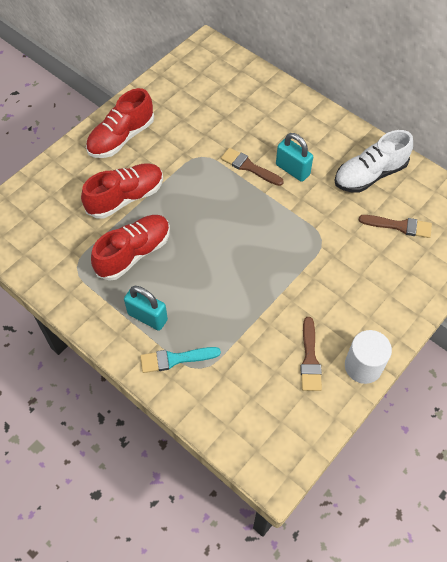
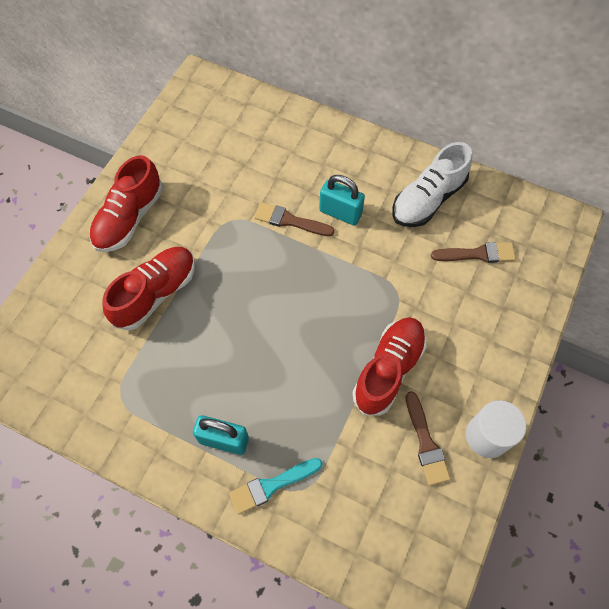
camera: 15 degrees left, 5 degrees up
red shoe [91,215,170,281] -> red shoe moved to [352,317,426,416]

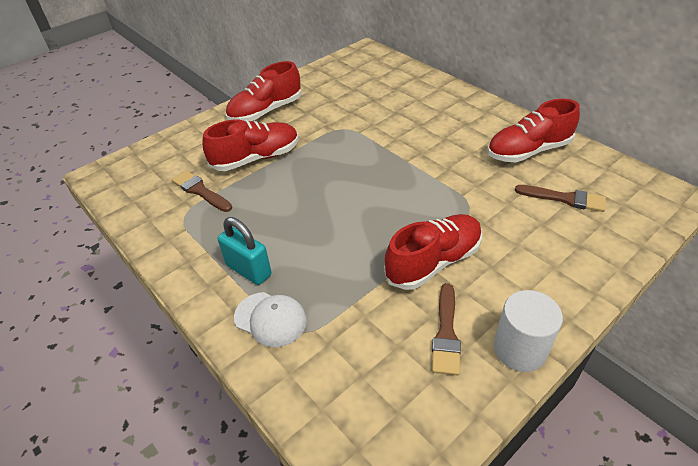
camera: 25 degrees right, 20 degrees down
turquoise brush [229,458,323,515] -> white cap [234,292,307,347]
brown brush [254,202,335,236] -> brown brush moved to [172,170,232,212]
turquoise padlock [319,175,365,226] -> none
white shoe [392,142,472,227] -> red shoe [487,99,580,162]

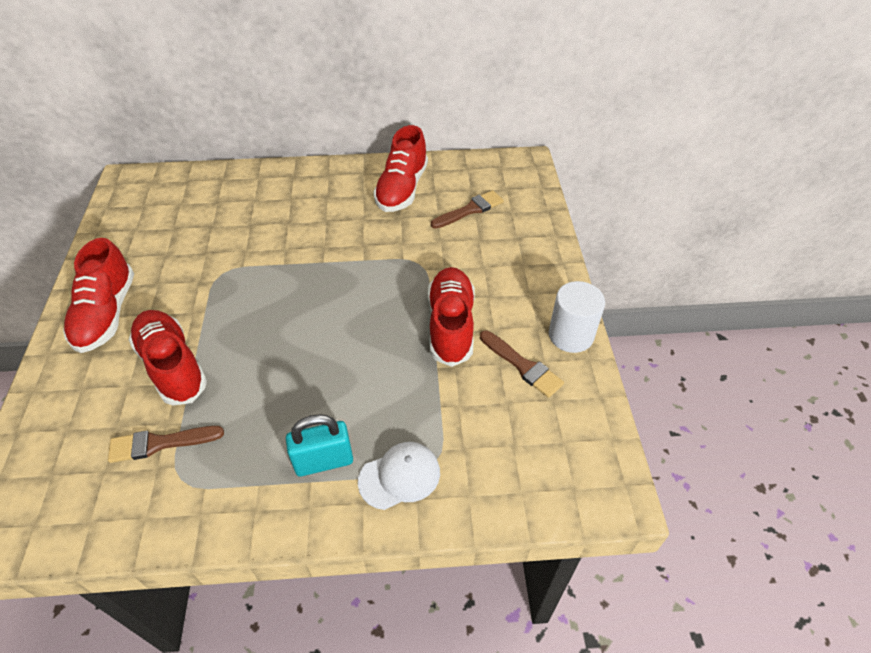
camera: 55 degrees left, 5 degrees up
red shoe [202,120,299,171] -> red shoe turned 45 degrees counterclockwise [129,310,207,405]

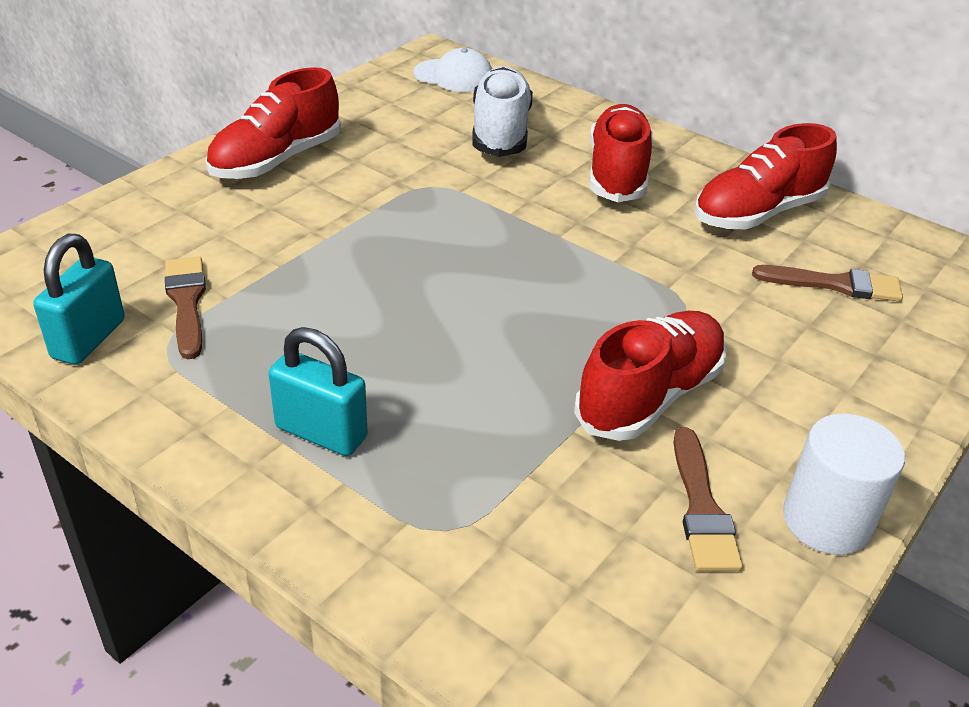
camera: 40 degrees right, 10 degrees down
brown brush [108,426,224,463] -> brown brush turned 45 degrees clockwise [165,257,206,359]
red shoe [129,310,207,405] -> red shoe moved to [589,104,653,202]
white cap [358,442,440,510] -> white cap moved to [413,48,492,92]
none -> turquoise padlock [33,234,125,365]
none -> white shoe [472,66,533,157]

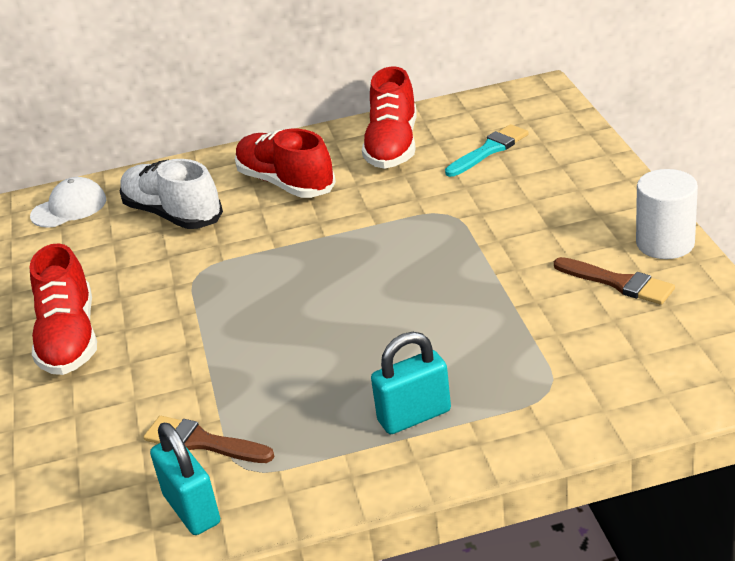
camera: 45 degrees left, 5 degrees down
red shoe [574,311,727,441] -> none
brown brush [752,265,903,302] -> turquoise brush [445,124,529,177]

